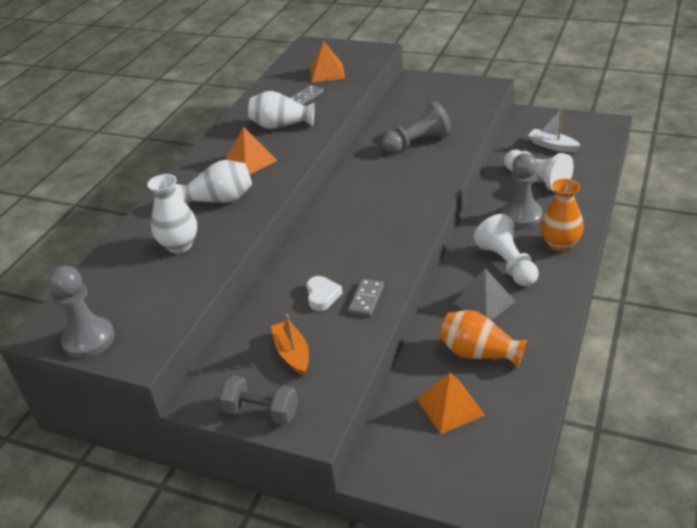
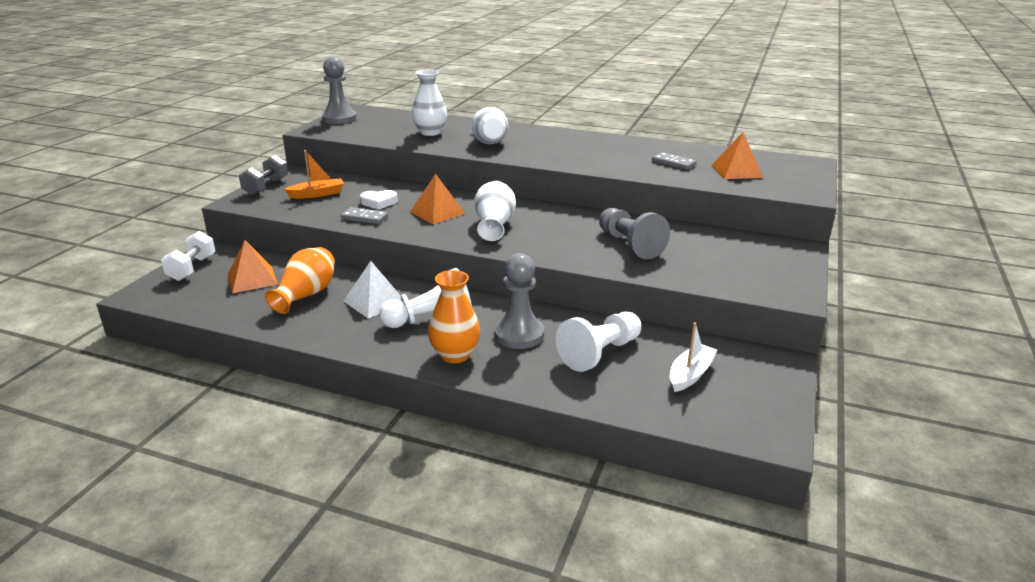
camera: 85 degrees right, 10 degrees down
orange pyramid [225,127,277,175] -> orange pyramid moved to [410,174,466,224]
white vase [248,91,315,129] -> white vase moved to [474,181,516,241]
grey pyramid [453,268,516,320] -> white pyramid [344,261,401,319]
none -> white dumbbell [161,231,216,281]

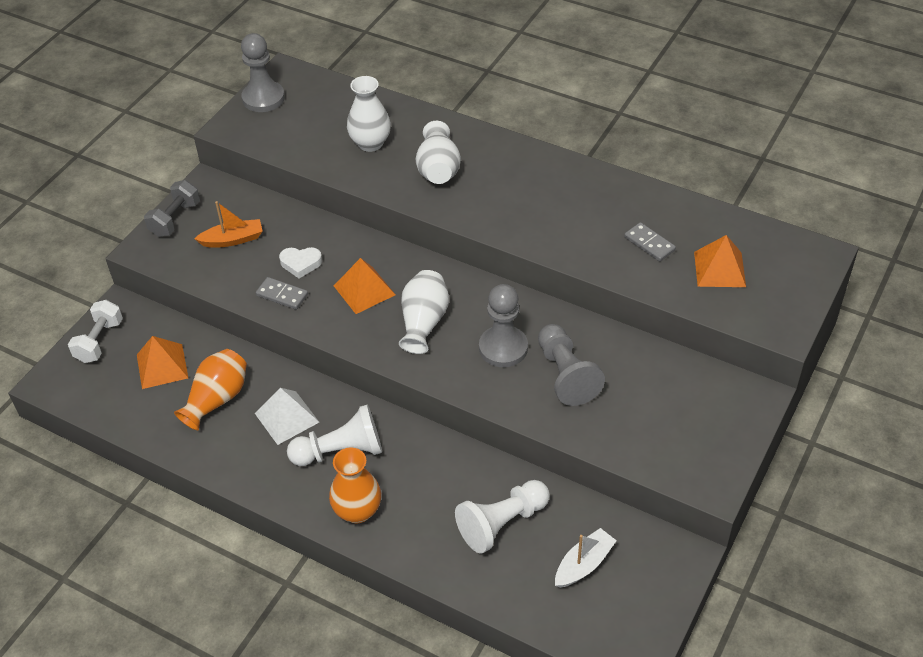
camera: 10 degrees right, 20 degrees up
grey pawn [494,253,544,349] -> grey pawn moved to [479,284,528,367]

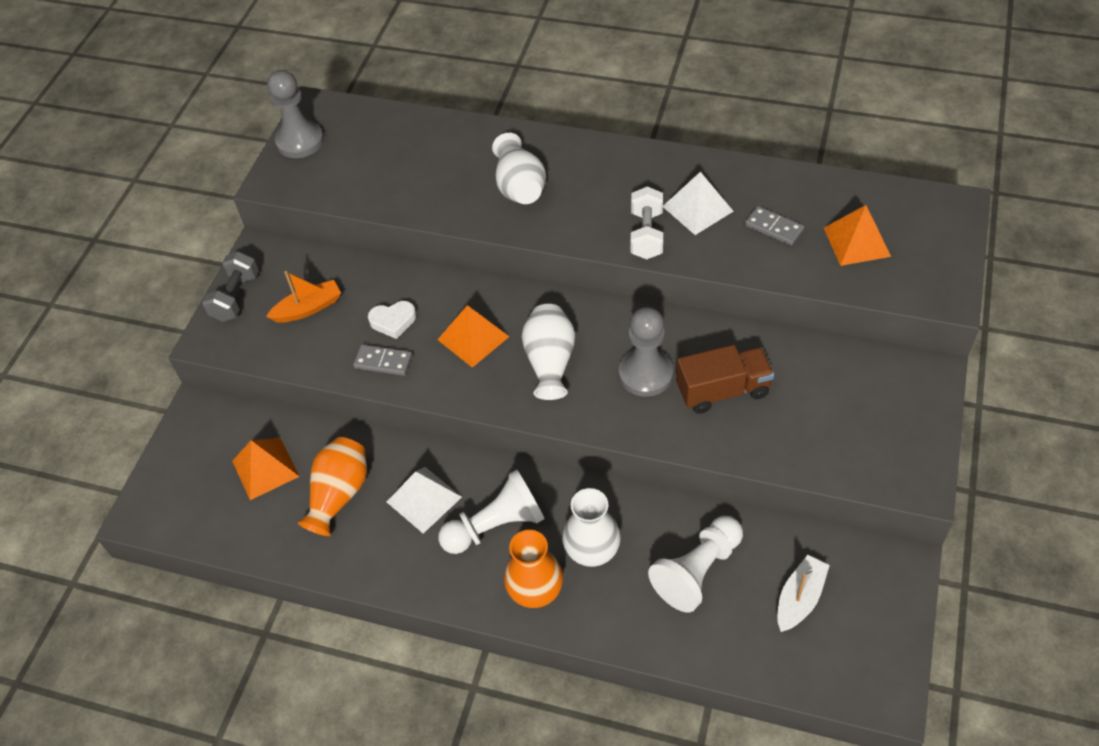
camera: 10 degrees left, 5 degrees up
white dumbbell [68,300,123,363] -> white dumbbell moved to [631,186,663,259]
white vase [347,76,391,152] -> white vase moved to [562,488,621,567]
grey pawn [538,324,605,406] -> brown truck [676,345,774,414]
none -> white pyramid [663,172,734,235]

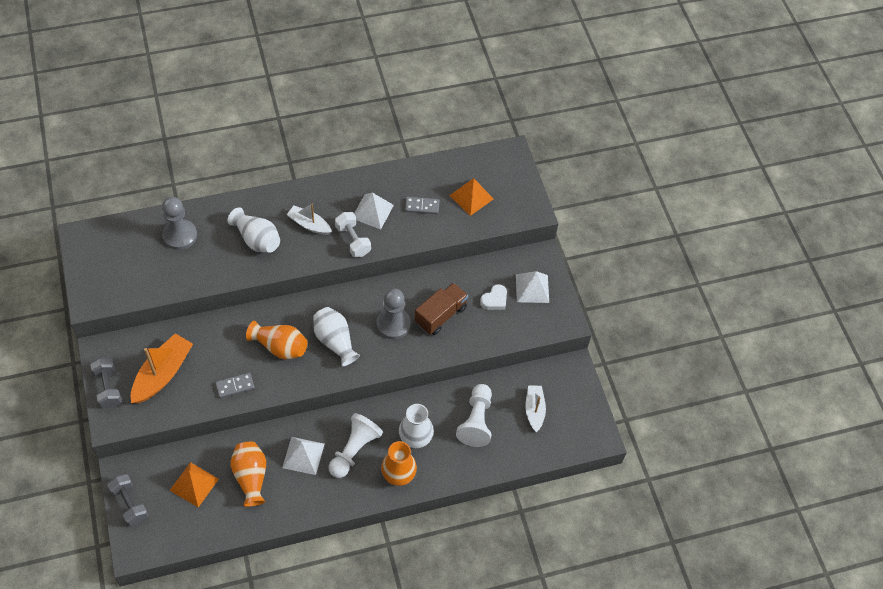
camera: 40 degrees left, 5 degrees up
orange boat [266,271,341,323] -> orange boat [131,333,193,403], size x1.61
grey pawn [267,70,324,158] -> grey pawn moved to [162,197,197,250]
white heart [368,301,416,339] -> white heart moved to [480,284,507,310]
orange pyramid [437,305,509,368] -> orange vase [246,321,307,360]
none -> grey dumbbell [107,474,148,526]
none -> white boat [286,204,332,235]
none -> white pyramid [516,271,549,303]

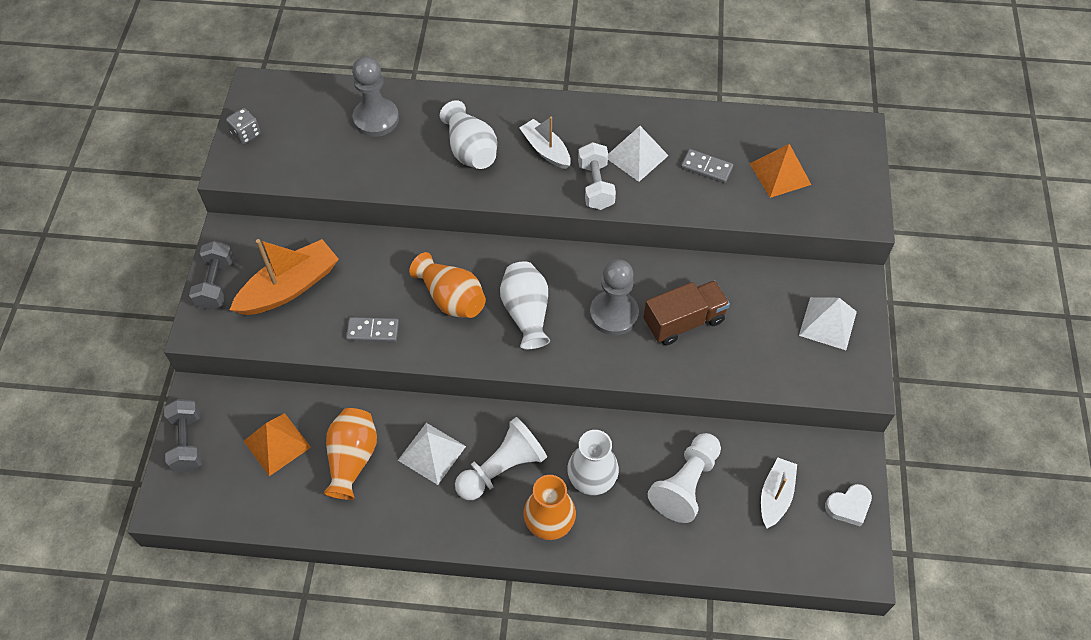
camera: 25 degrees right, 0 degrees up
white heart [480,284,507,310] -> white heart moved to [825,484,872,527]
none -> grey dice [226,108,261,144]

